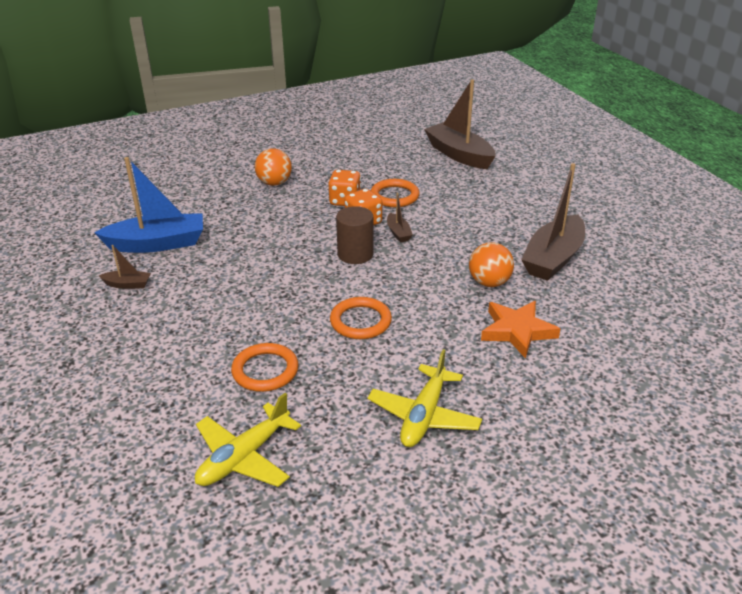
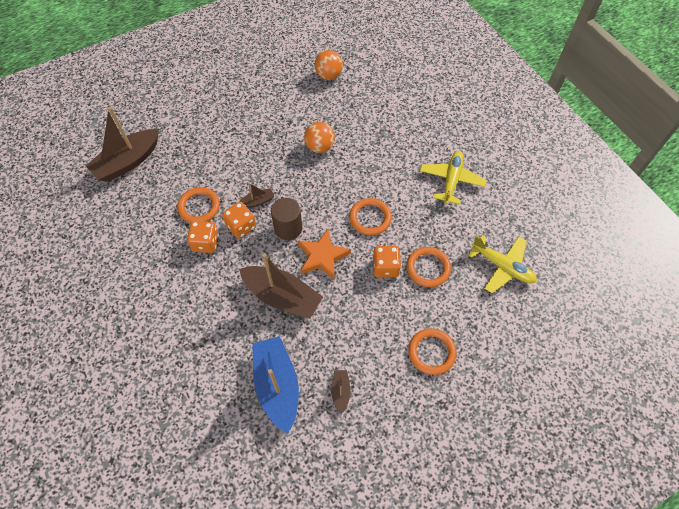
camera: 95 degrees left, 25 degrees up
orange ball [255,148,292,186] -> orange ball moved to [315,50,343,80]
yellow plane [368,349,482,447] -> yellow plane turned 90 degrees counterclockwise [420,151,487,205]
orange star [481,301,560,359] -> orange star moved to [298,229,351,279]
brown boat [521,163,585,281] -> brown boat moved to [239,253,323,319]
none -> orange dice [372,246,401,278]
none -> orange ring [408,328,457,375]

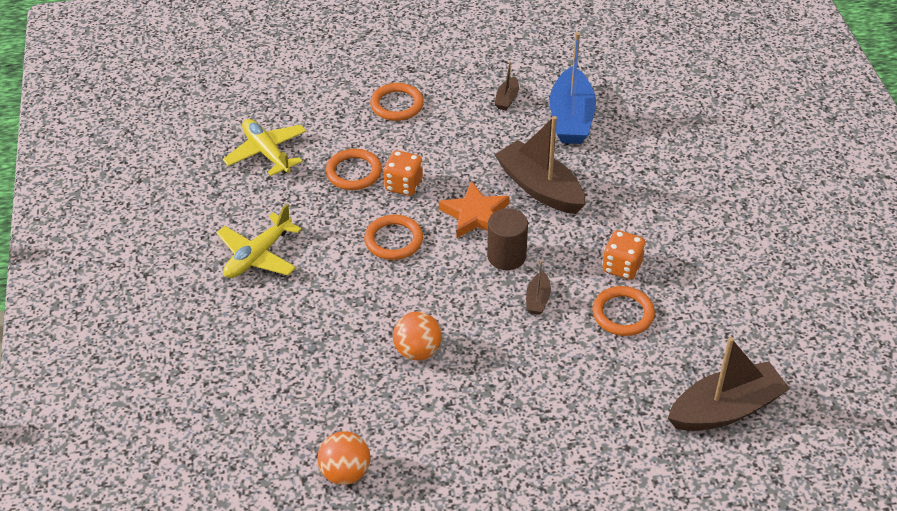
camera: 160 degrees left, 15 degrees down
orange dice [222,202,256,238] -> none
brown boat [239,183,274,208] -> brown boat turned 75 degrees counterclockwise [526,261,551,315]

